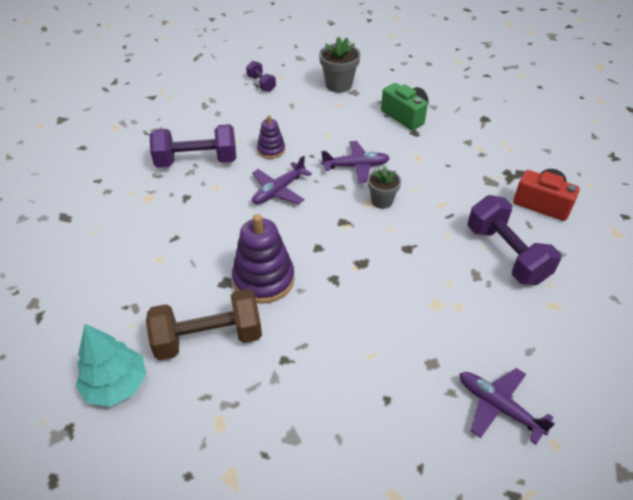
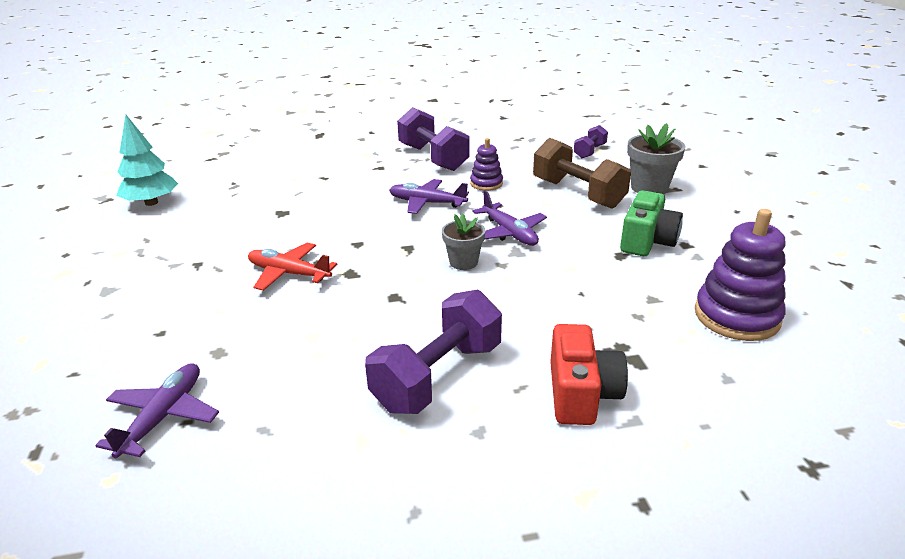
camera: 65 degrees right, 15 degrees down
brown dumbbell [146,288,262,360] -> brown dumbbell moved to [533,138,631,209]
purple stacking toy [232,214,295,304] -> purple stacking toy moved to [695,209,786,341]
none -> red plane [248,243,338,291]

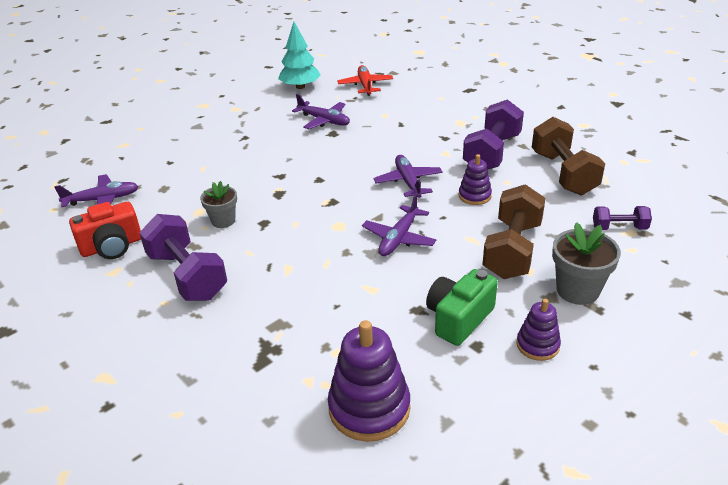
camera: 60 degrees right, 5 degrees up
red plane [248,243,338,291] -> red plane moved to [337,65,393,96]
purple dumbbell [365,290,502,414] -> purple dumbbell turned 45 degrees clockwise [139,214,227,301]
grey flower pot [442,213,485,270] -> grey flower pot moved to [200,181,237,228]
red camera [550,324,628,425] -> red camera moved to [69,202,141,259]
green camera [620,190,683,256] -> green camera turned 135 degrees clockwise [426,269,498,346]
none -> purple plane [292,94,350,129]
none -> purple stacking toy [516,299,561,361]
none -> brown dumbbell [532,117,605,195]

